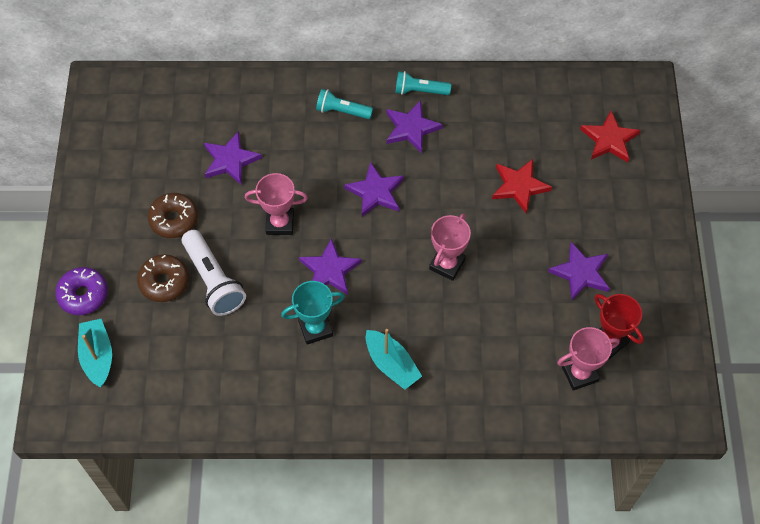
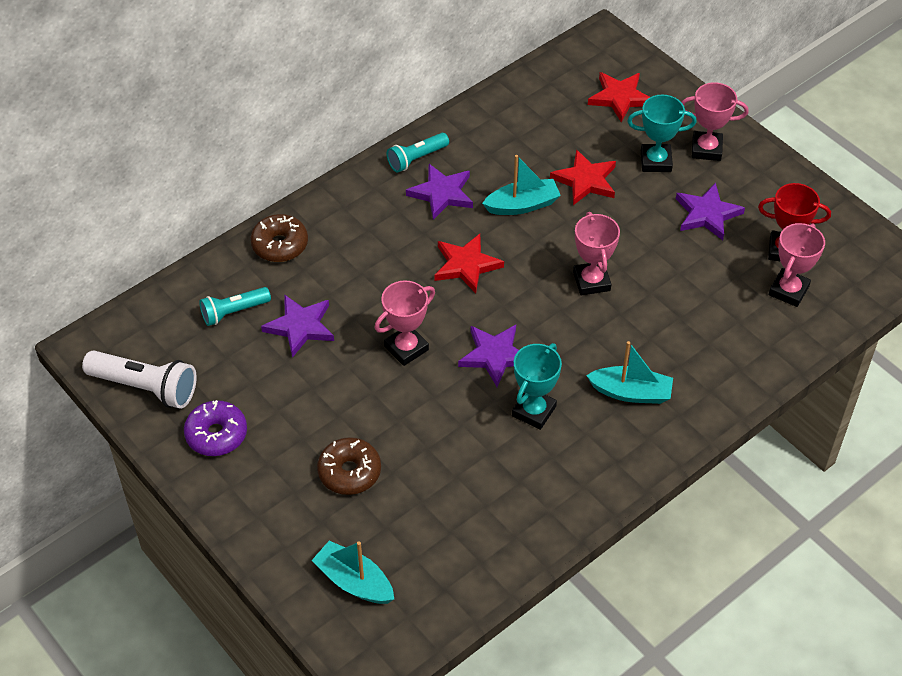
camera: 40 degrees left, 10 degrees down
purple donut [55,267,108,315] -> purple donut moved to [184,400,247,456]
brown donut [148,193,198,238] -> brown donut moved to [250,214,308,262]
white flashlight [182,230,246,316] -> white flashlight moved to [82,350,197,409]
turquoise flashlight [316,89,373,119] -> turquoise flashlight moved to [199,287,271,326]
purple star [344,162,404,217] -> red star [435,234,504,293]
none -> turquoise boat [482,155,561,215]
none -> turquoise trophy [627,94,697,172]
none -> pink trophy [681,82,748,161]

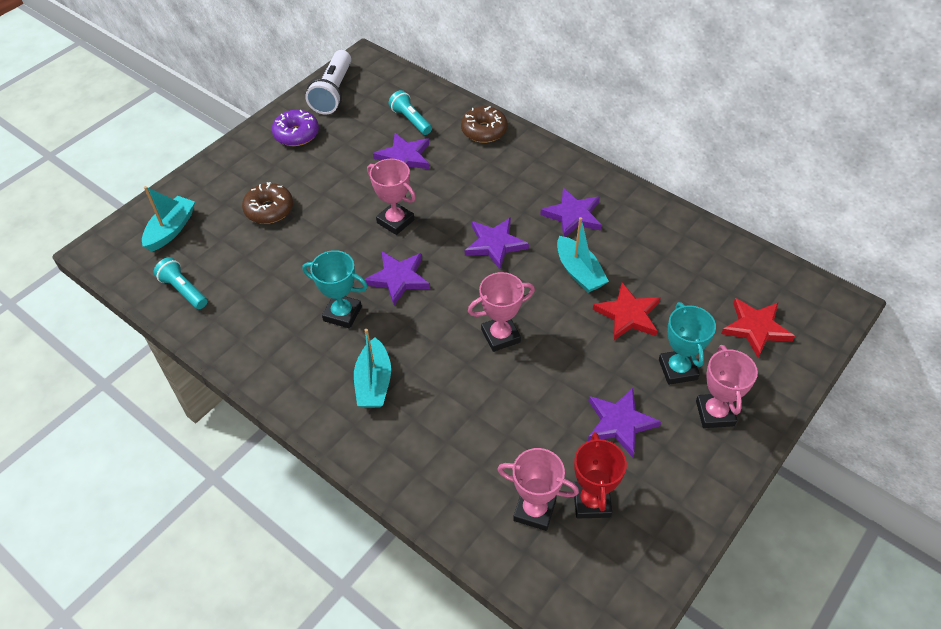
camera: 80 degrees right, 0 degrees up
turquoise flashlight [387,133,449,173] -> turquoise flashlight moved to [153,257,207,309]
red star [435,234,504,293] -> purple star [465,217,529,269]

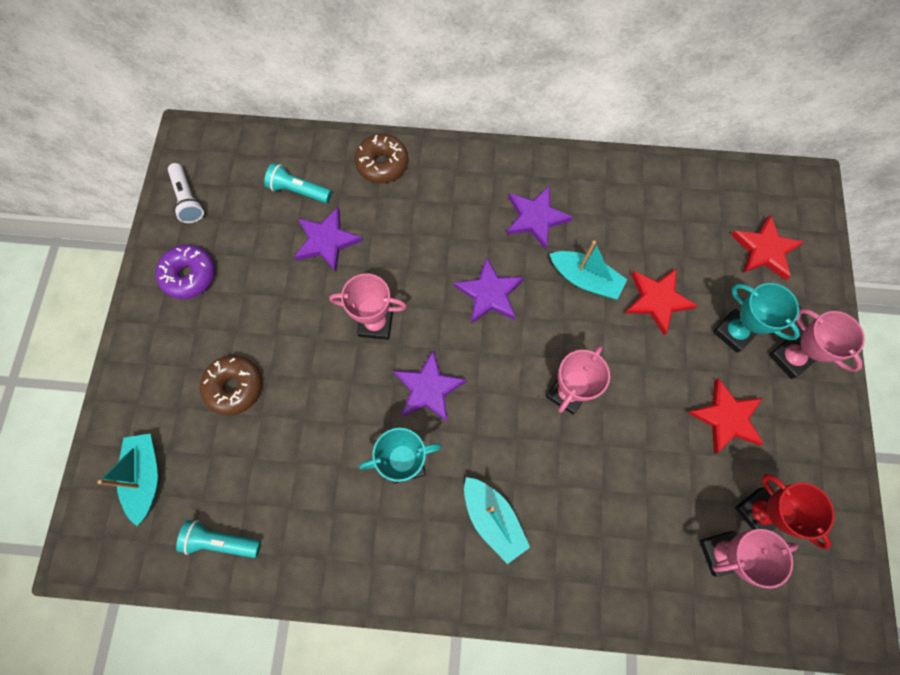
camera: 35 degrees left, 20 degrees up
white flashlight [305,50,351,114] -> white flashlight [168,163,204,223], size x0.64
purple star [588,388,661,457] -> red star [687,378,764,454]

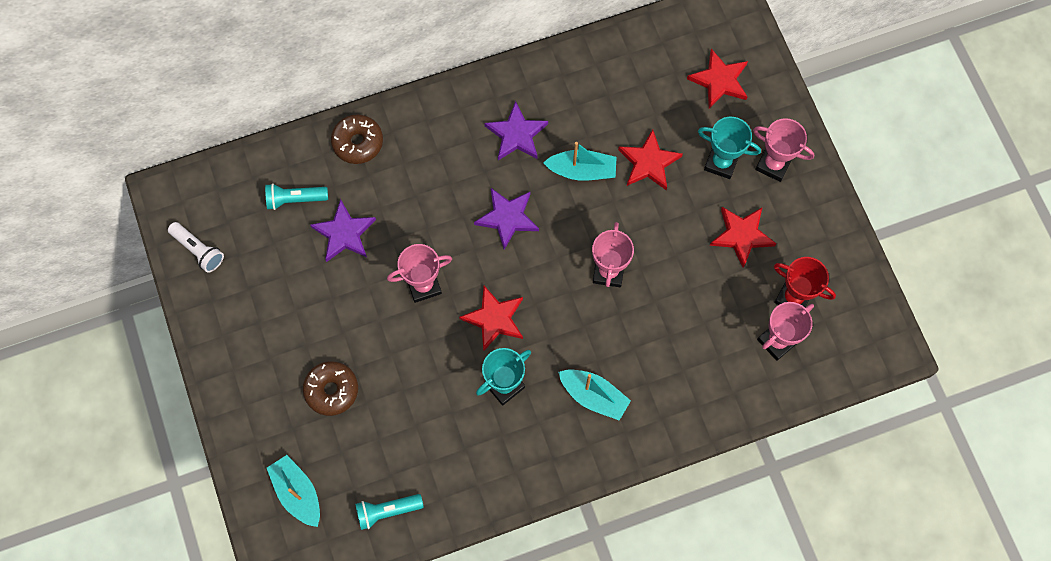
camera: 25 degrees left, 0 degrees up
purple donut [156,245,215,299] -> none
purple star [393,349,467,423] -> red star [459,286,523,351]

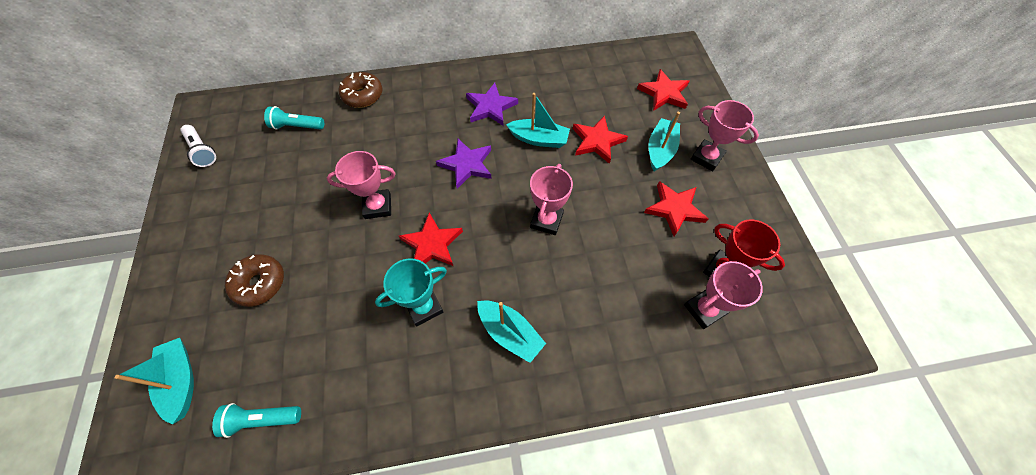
camera: 10 degrees right, 10 degrees down
purple star [310,199,376,262] -> none
turquoise trophy [698,117,761,179] -> turquoise boat [648,112,680,171]

